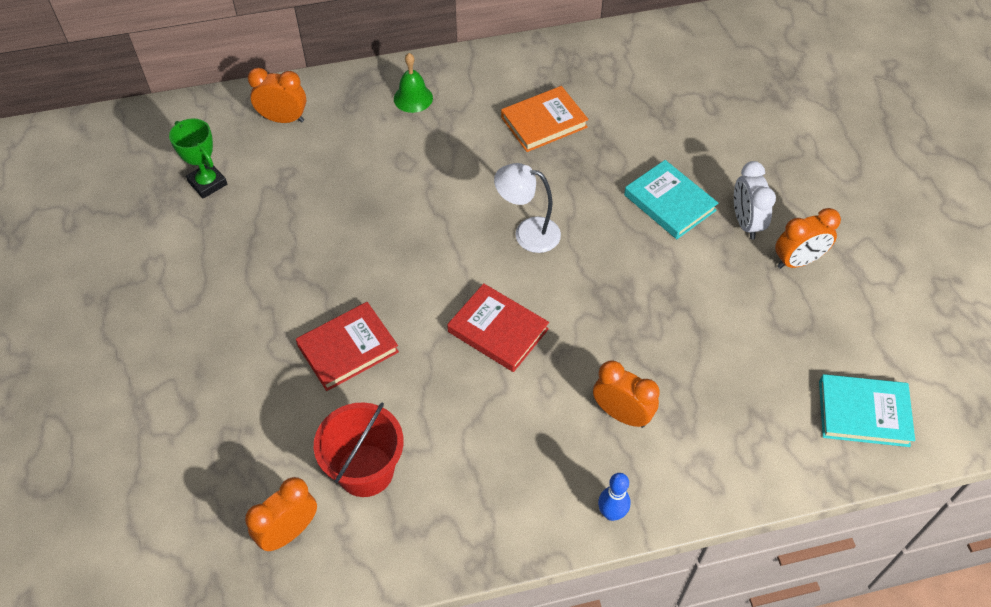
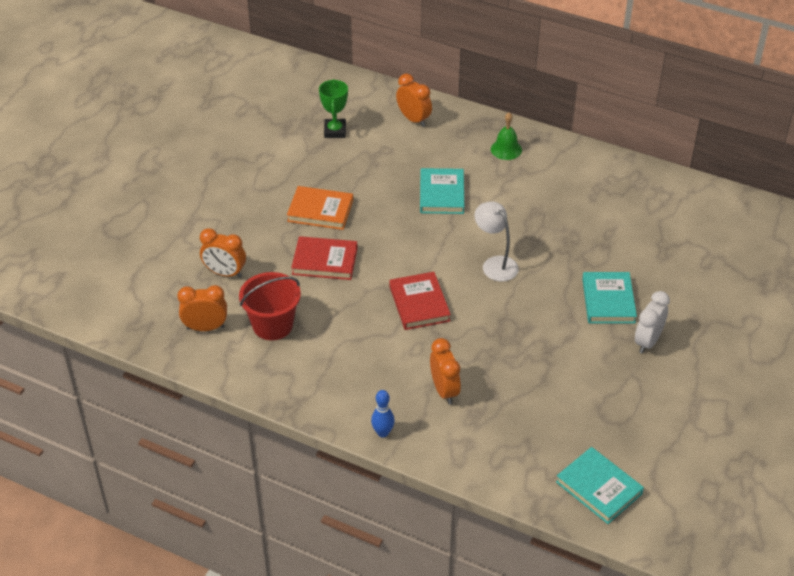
camera: 40 degrees right, 10 degrees down
orange book [501,86,589,152] -> orange book moved to [287,186,353,230]
orange clock [775,208,841,269] -> orange clock moved to [200,228,246,278]
none -> turquoise book [420,168,464,214]

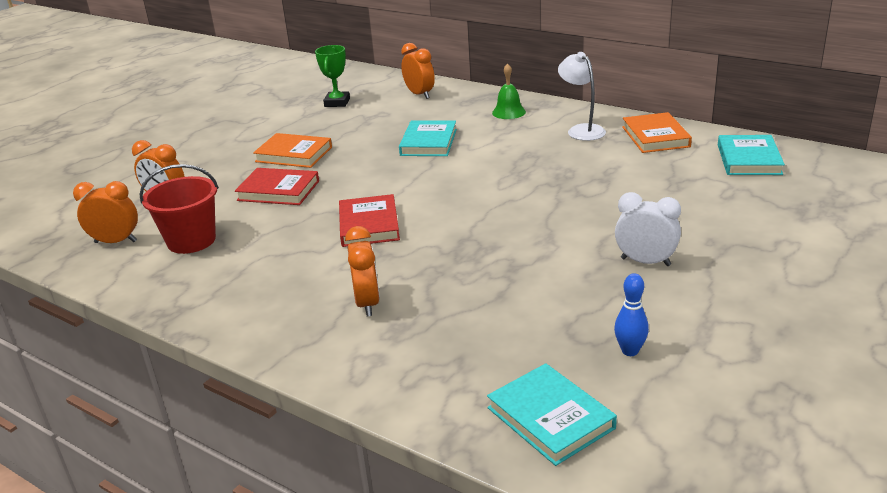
camera: 10 degrees right, 15 degrees down
blue bowling pin [371,390,395,437] -> blue bowling pin moved to [614,273,649,356]
white lamp [475,201,519,281] -> white lamp moved to [558,52,606,141]
turquoise book [582,272,637,323] -> turquoise book moved to [718,135,785,175]
white clock [635,291,670,354] -> white clock turned 75 degrees clockwise [615,192,681,266]
none -> orange book [622,112,692,153]

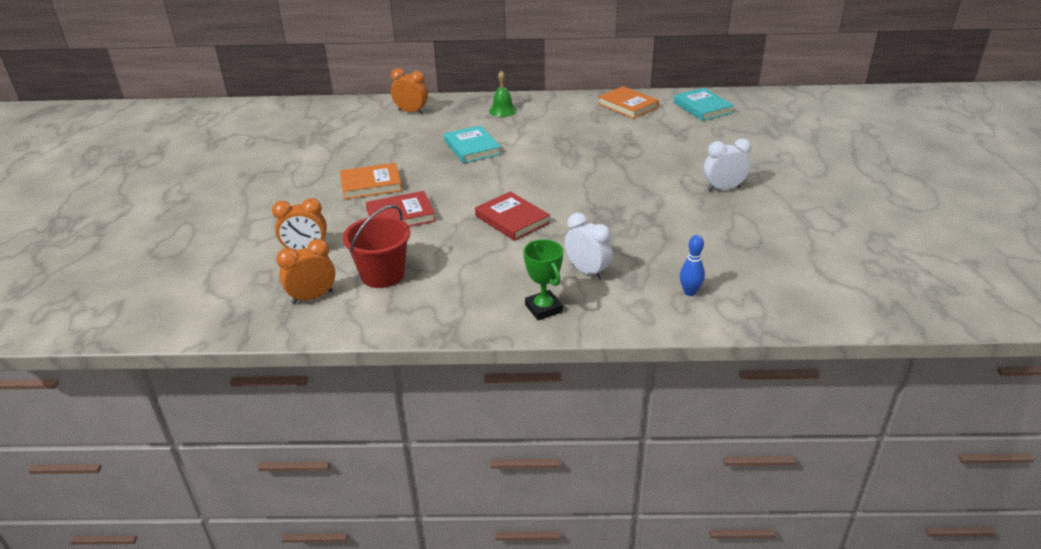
camera: 35 degrees left, 5 degrees up
green trophy [315,45,350,107] -> green trophy moved to [524,240,563,321]
orange clock [345,226,380,316] -> white clock [565,213,613,280]
turquoise book [487,363,617,466] -> none
white lamp [558,52,606,141] -> none
blue bowling pin [614,273,649,356] -> blue bowling pin moved to [680,235,705,296]

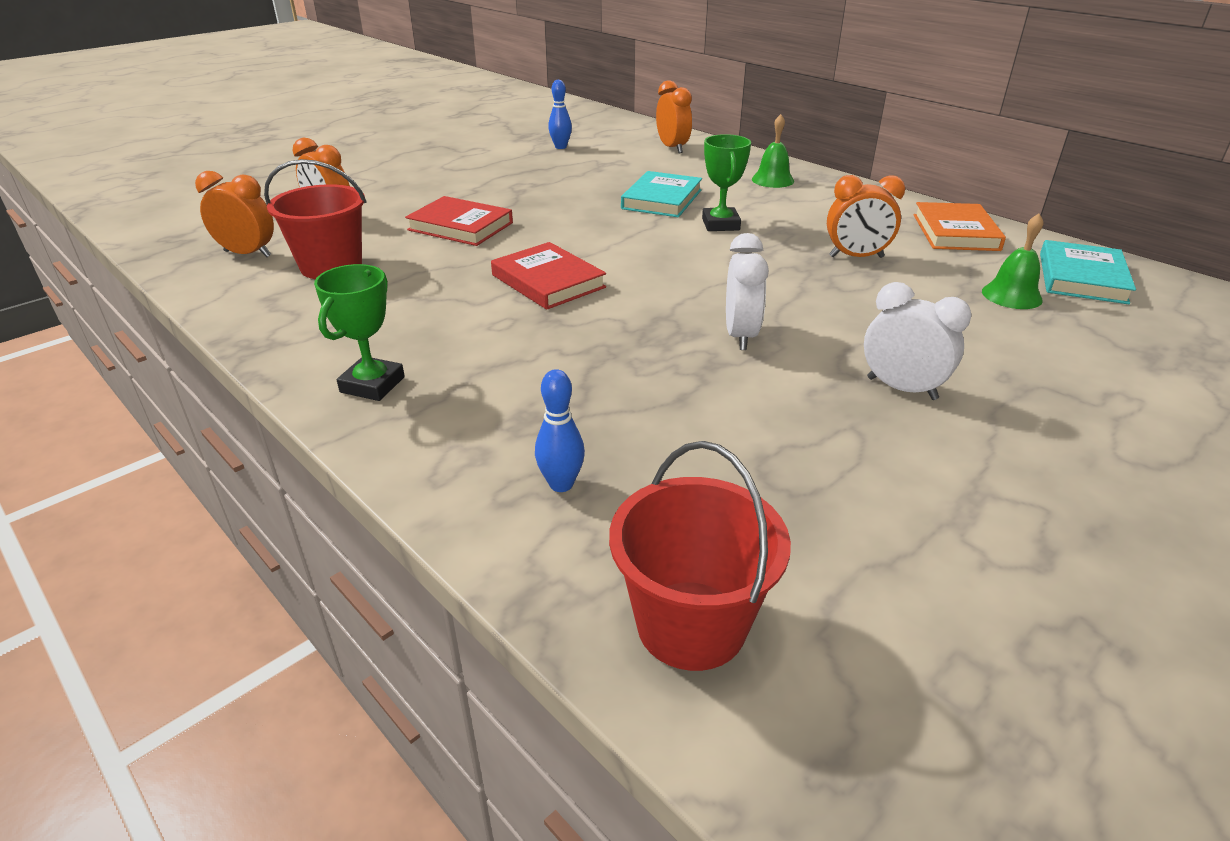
camera: 45 degrees right, 0 degrees up
orange book [340,163,402,199] -> none
red book [475,191,550,241] -> red book turned 45 degrees counterclockwise [491,242,606,310]
white clock [565,213,613,280] -> white clock moved to [726,233,769,350]
none -> blue bowling pin [548,80,572,149]
none -> red bucket [609,441,791,671]
none -> green trophy [702,134,751,231]
none -> orange clock [827,175,905,258]
none -> green bell [982,214,1043,309]

